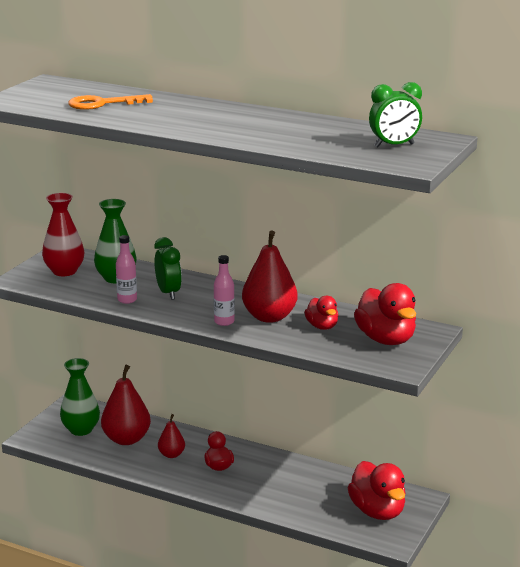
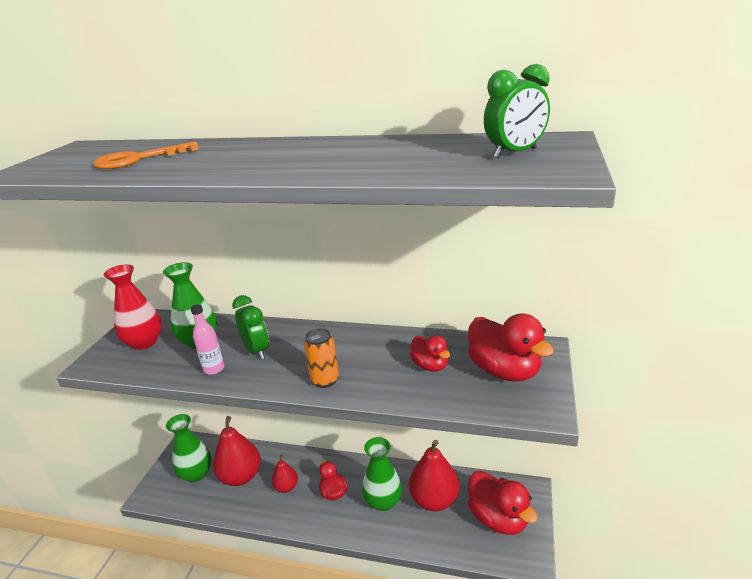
camera: 10 degrees left, 5 degrees up
pink bottle [214,255,235,326] -> orange can [304,328,339,388]
red pear [242,230,298,323] -> red pear moved to [409,440,460,511]
none -> green vase [362,437,402,511]

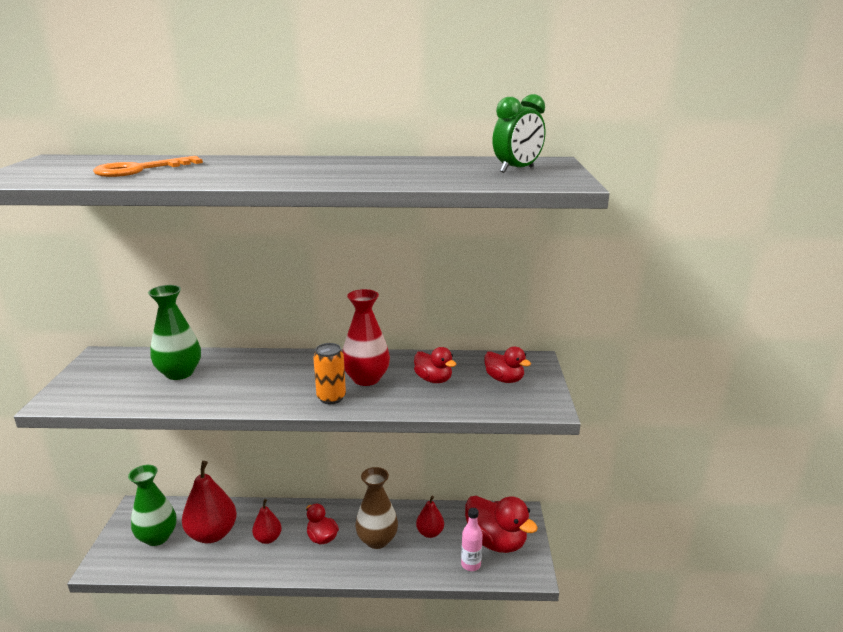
camera: 15 degrees left, 5 degrees down
red vase [104,264,162,350] -> red vase moved to [342,289,390,386]
pink bottle [191,304,224,375] -> pink bottle moved to [461,508,483,571]
green clock [232,295,269,360] -> none
green vase [362,437,402,511] -> brown vase [355,467,398,549]
red pear [409,440,460,511] -> red pear [416,496,444,538], size x0.55
red duck [468,314,554,382] -> red duck [484,347,531,383], size x0.57

